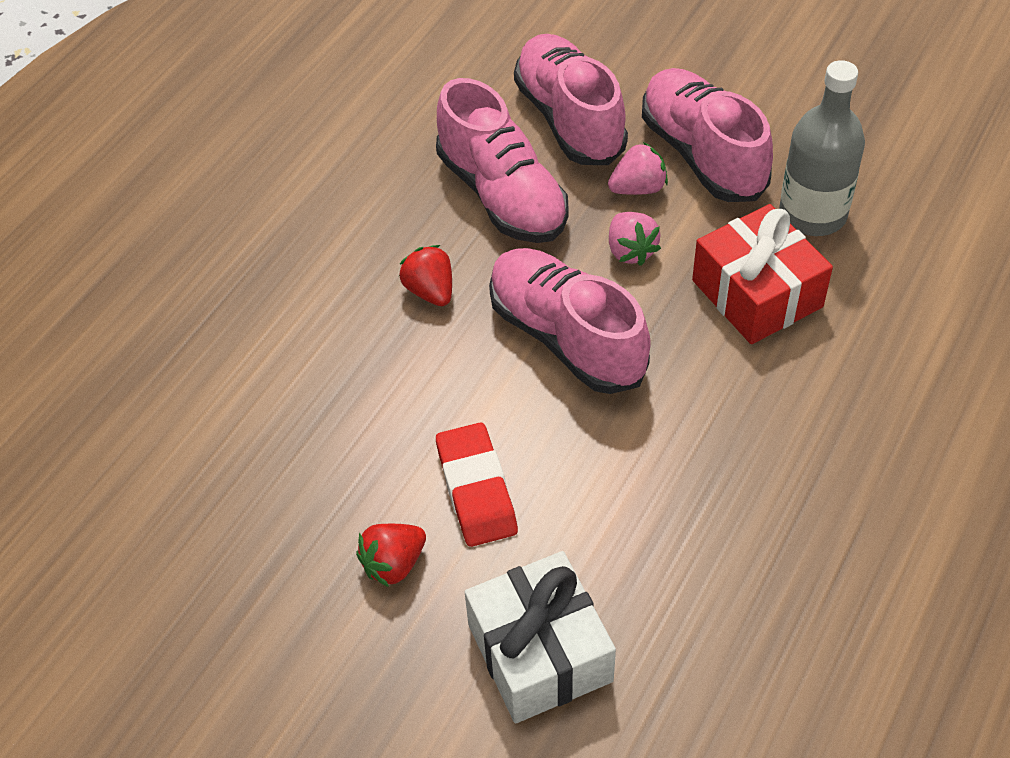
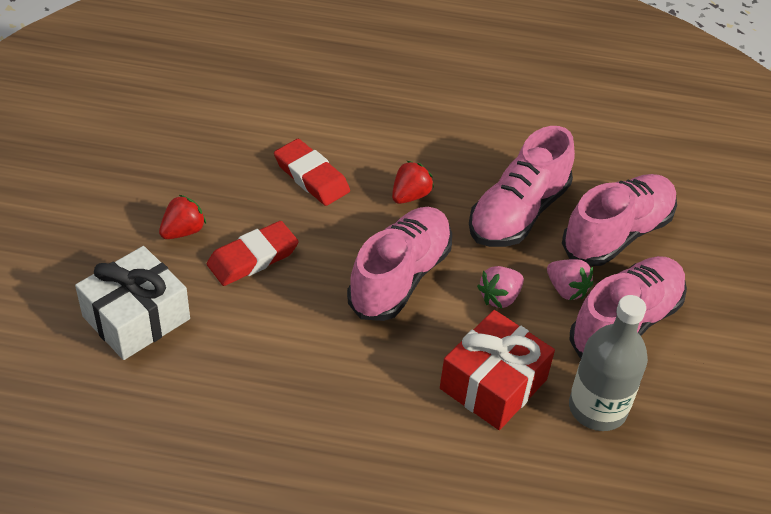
camera: 65 degrees right, 5 degrees down
red strawberry [356,524,426,587] -> red strawberry turned 105 degrees clockwise [159,195,206,239]
none -> red eraser [274,139,350,206]

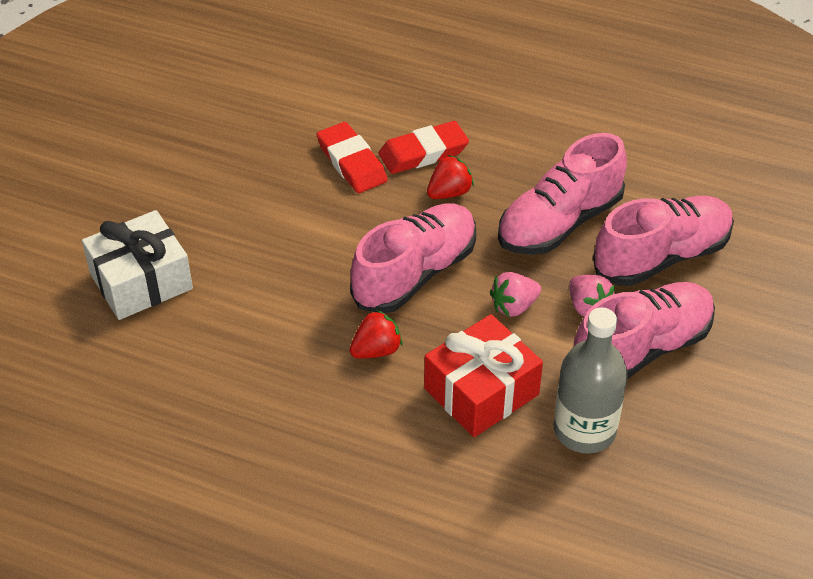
camera: 15 degrees right, 0 degrees up
red strawberry [159,195,206,239] -> red strawberry moved to [350,310,403,359]
red eraser [207,221,299,286] -> red eraser moved to [379,121,469,174]

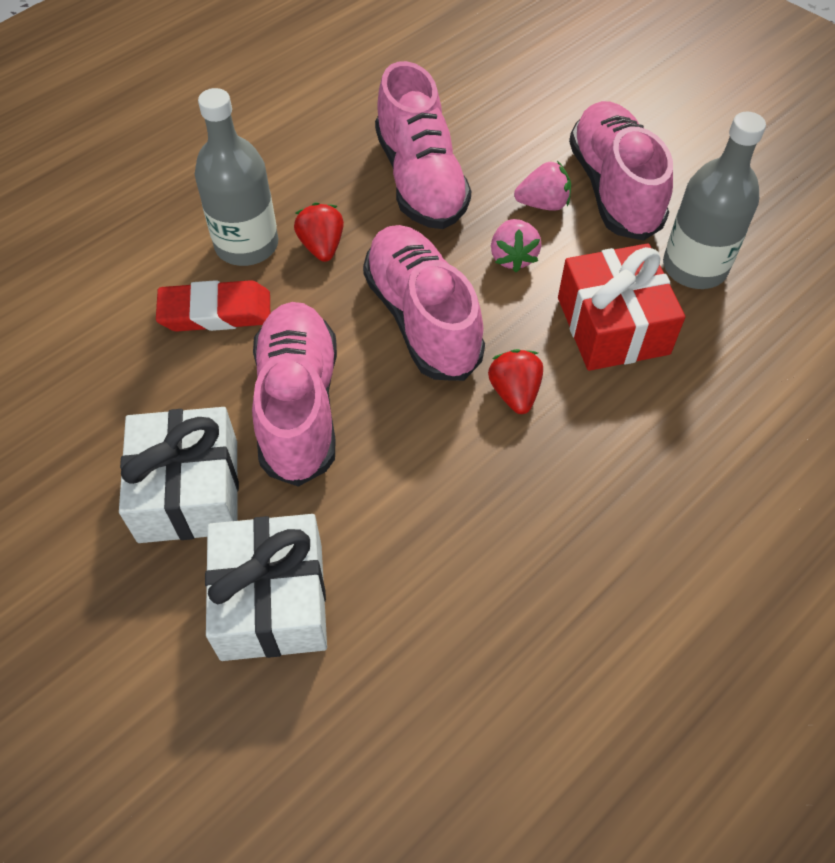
camera: 65 degrees left, 10 degrees up
red eraser [379,121,469,174] -> grey bottle [195,88,278,266]
pink shoe [593,196,734,286] -> pink shoe moved to [252,302,337,487]
none -> white gift [119,407,239,543]

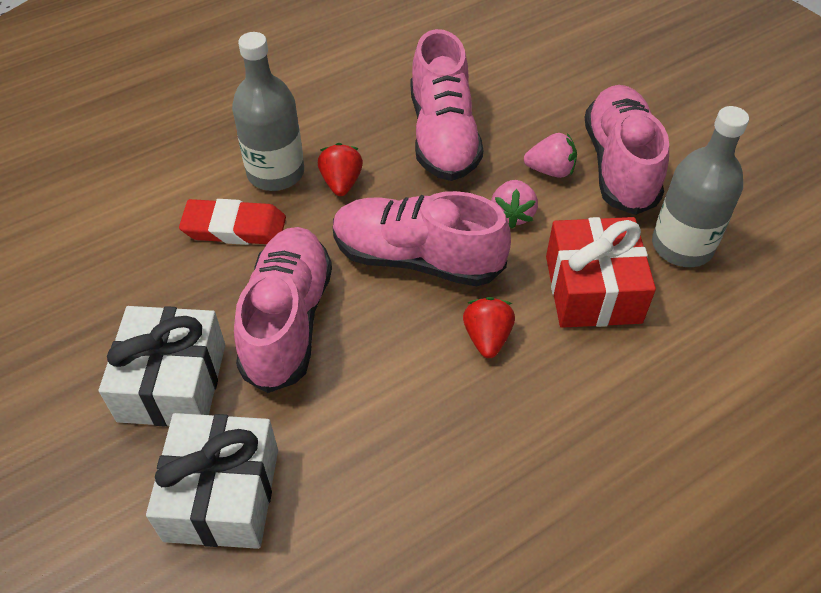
camera: 10 degrees right, 5 degrees down
pink shoe [363,225,485,381] -> pink shoe turned 60 degrees counterclockwise [333,191,511,286]

